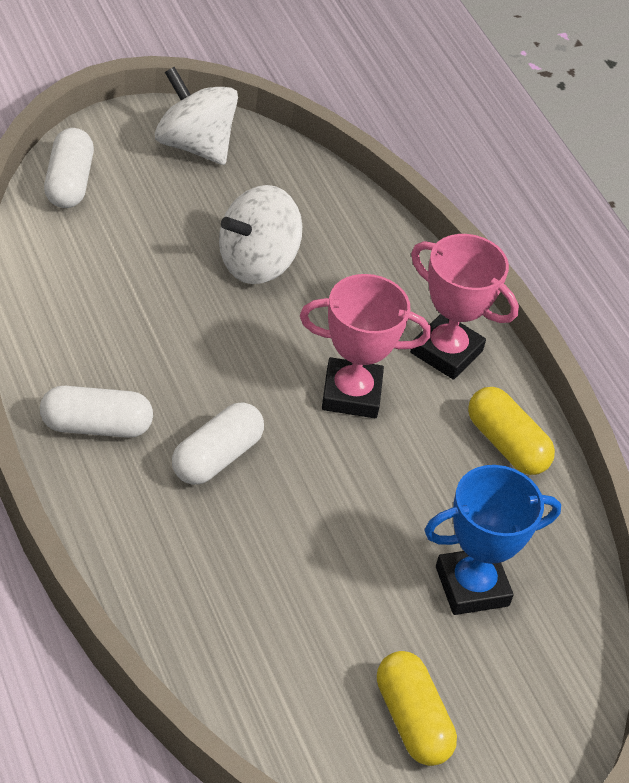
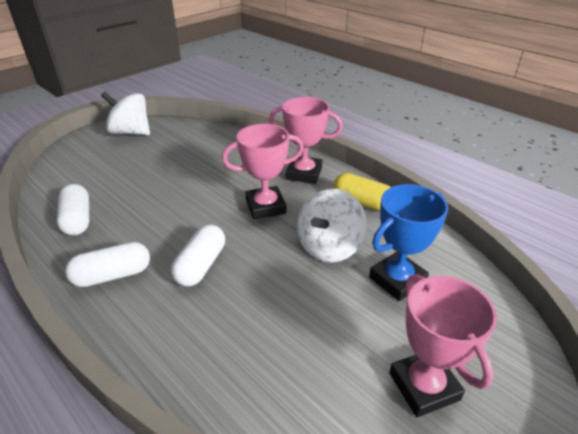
camera: 15 degrees left, 10 degrees down
white capsule [44,128,94,208] -> white capsule moved to [57,184,89,236]
white spinning top [219,185,302,284] -> white spinning top moved to [297,189,367,263]
yellow capsule [377,651,457,766] -> pink trophy [389,274,497,417]

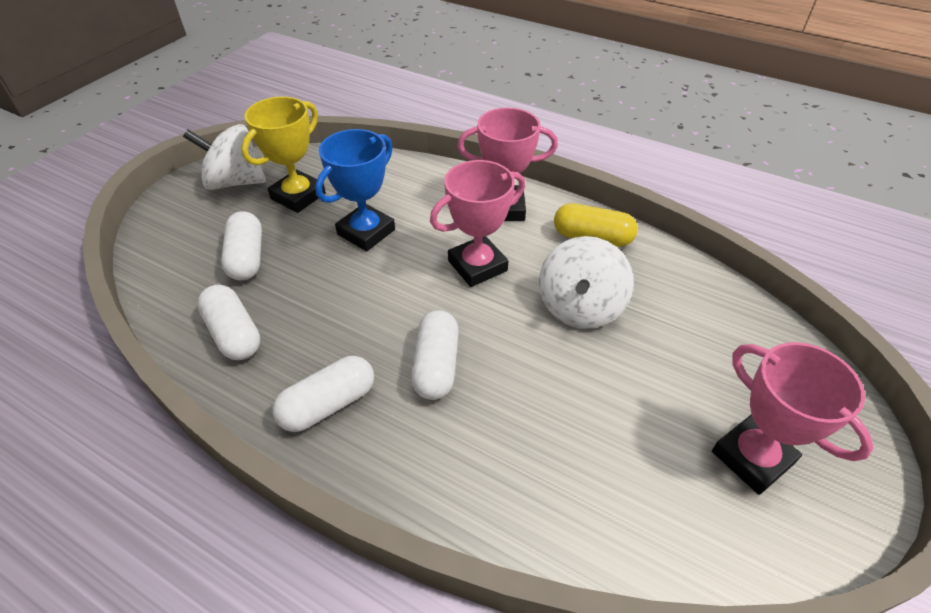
camera: 15 degrees left, 10 degrees up
blue trophy [369,184,448,301] -> blue trophy moved to [315,129,395,251]
none -> white capsule [221,211,262,280]
none -> yellow trophy [241,97,326,213]

